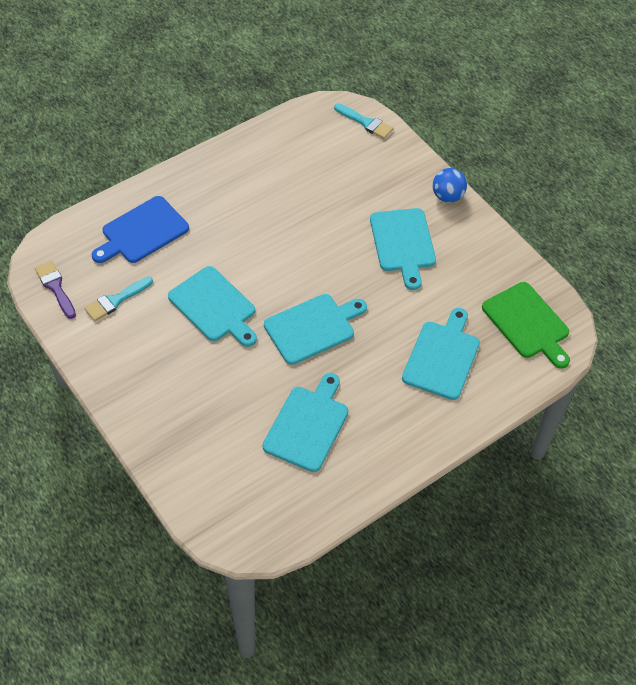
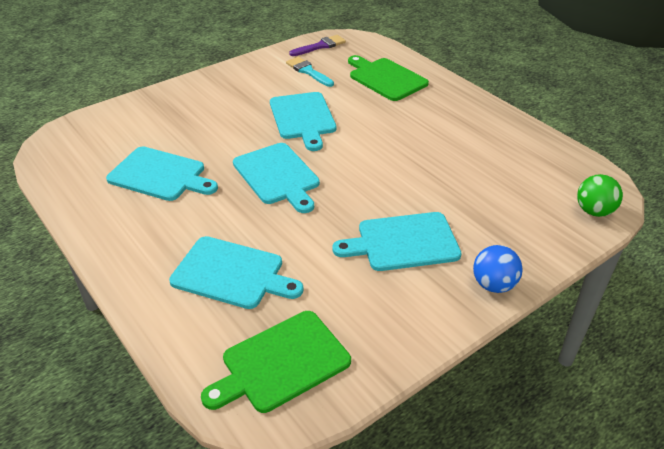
camera: 90 degrees right, 15 degrees down
blue cutting board [92,196,189,263] -> green cutting board [348,55,429,101]
turquoise cutting board [168,266,257,347] -> turquoise cutting board turned 60 degrees counterclockwise [270,92,336,151]
turquoise brush [334,103,393,139] -> green ball [577,174,623,217]

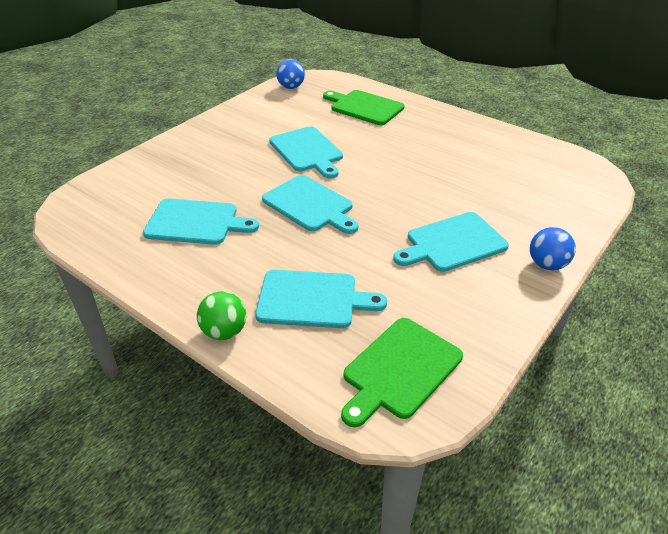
camera: 15 degrees left, 0 degrees up
turquoise brush [286,57,334,87] -> none
purple brush [289,35,346,56] -> blue ball [276,59,305,89]
green ball [577,174,623,217] -> green ball moved to [197,291,246,340]

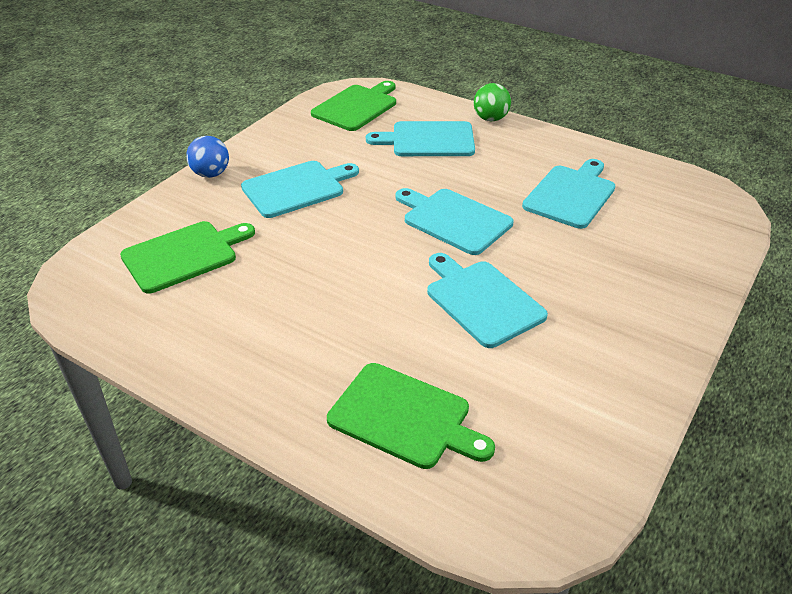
camera: 175 degrees right, 0 degrees up
turquoise cutting board [143,199,259,245] -> turquoise cutting board turned 120 degrees clockwise [522,159,616,229]
blue ball [276,59,305,89] -> none
none -> green cutting board [120,221,255,293]

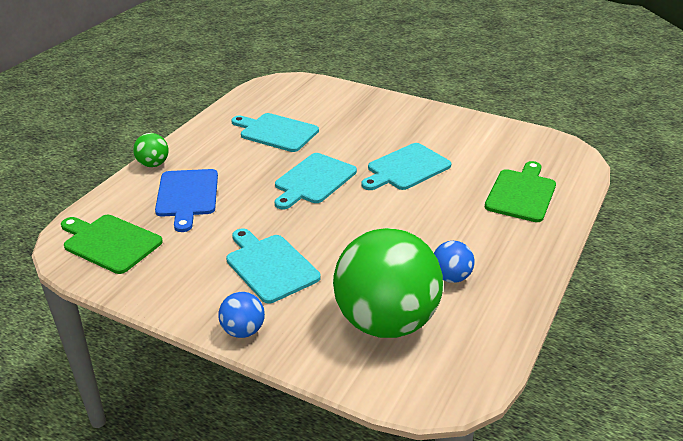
camera: 95 degrees left, 5 degrees down
green cutting board [120,221,255,293] -> green ball [333,228,443,338]
turquoise cutting board [366,121,475,156] -> blue cutting board [155,169,218,232]
none -> blue ball [434,241,475,283]

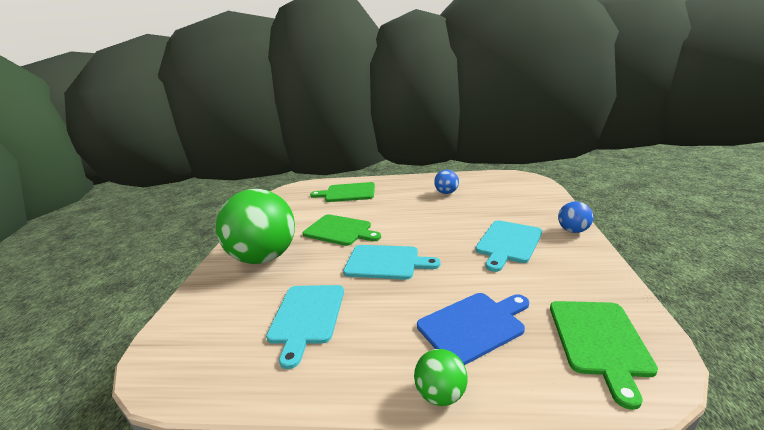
camera: 110 degrees left, 10 degrees down
green ball [333,228,443,338] -> green ball moved to [216,189,295,264]
turquoise cutting board [361,143,452,190] -> green cutting board [303,214,381,246]

